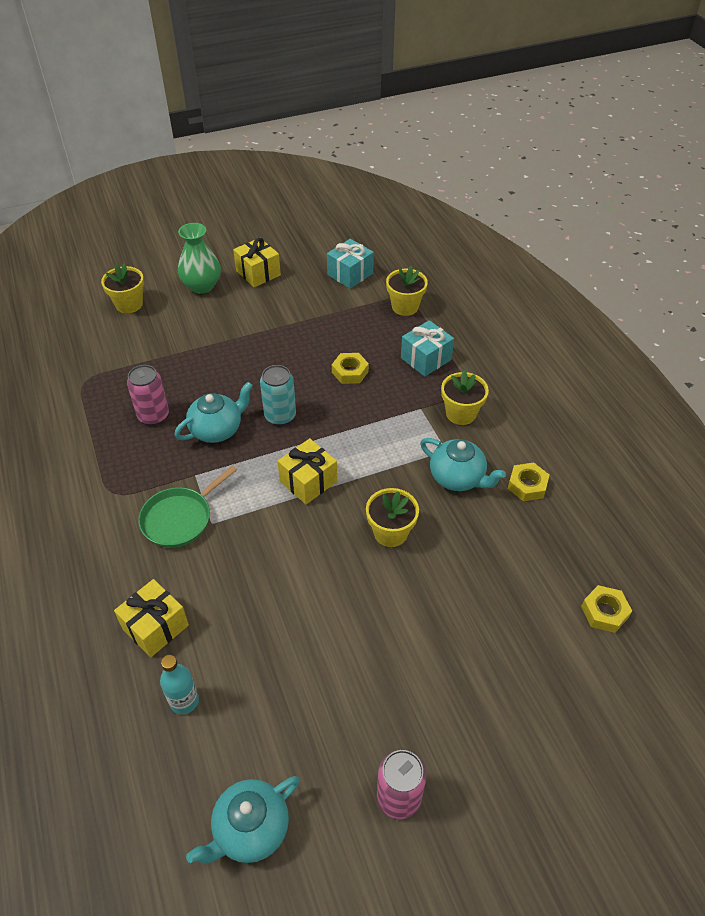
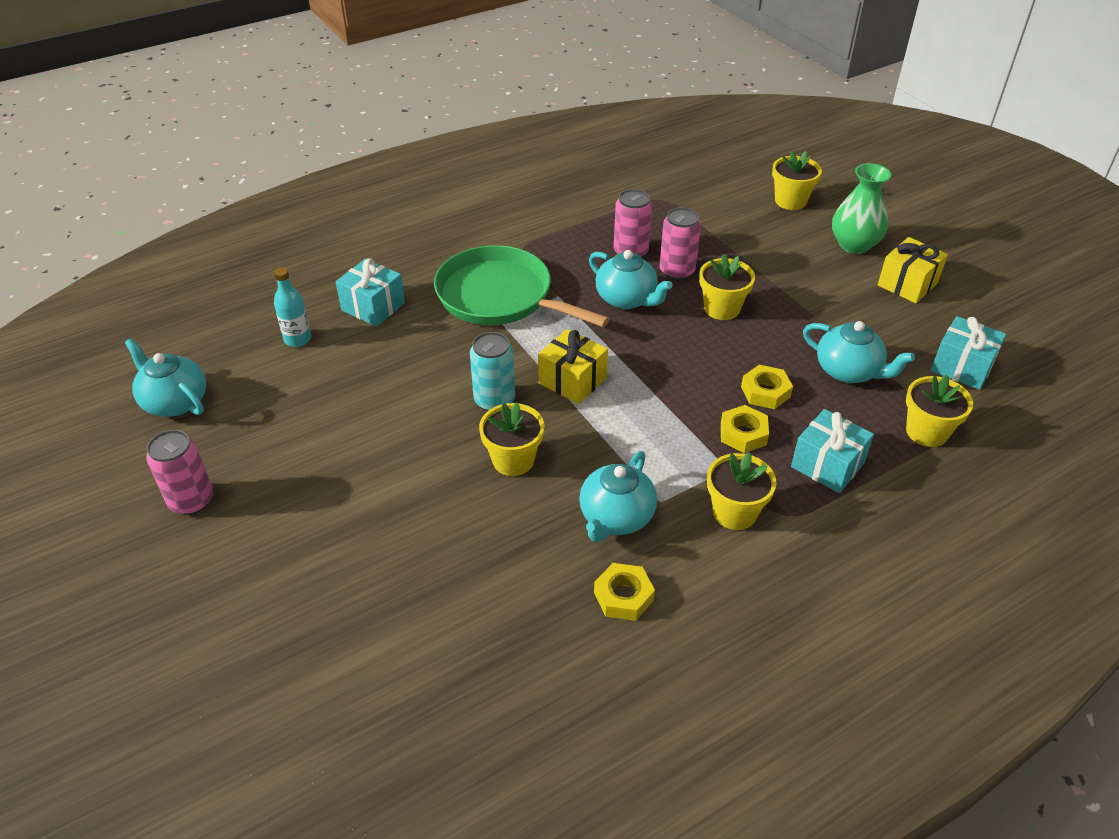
camera: 80 degrees right, 5 degrees down
yellow gift [114,579,189,657] -> turquoise gift [336,258,405,327]
green pan [138,465,237,548] -> green pan [434,245,610,327], size x1.58
turquoise can [260,365,296,426] -> turquoise can moved to [470,332,515,411]
yellow nut [581,585,632,633] -> yellow nut moved to [721,405,769,453]
none -> pink can [660,207,701,280]
none -> yellow flower pot [699,254,755,320]
none -> turquoise teapot [803,321,915,383]

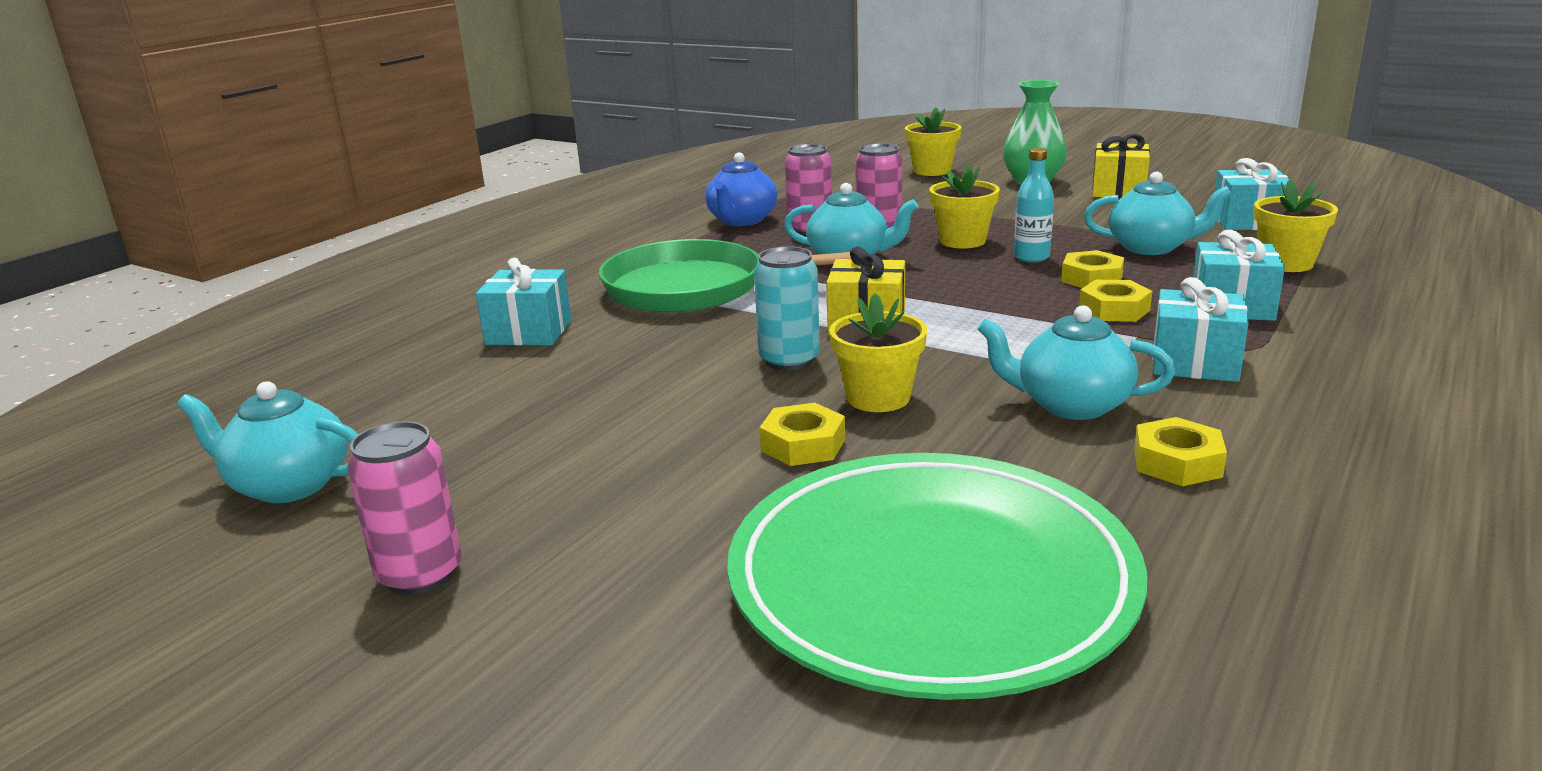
camera: 25 degrees left, 20 degrees down
turquoise bottle [274,267,311,347] -> turquoise bottle moved to [1014,148,1054,262]
turquoise teapot [579,451,657,542] -> turquoise teapot turned 105 degrees clockwise [978,305,1176,420]
yellow flower pot [707,452,776,530] -> turquoise gift [1152,277,1249,382]
none -> blue teapot [705,153,777,226]
none -> green plate [727,453,1147,700]
none -> yellow nut [760,403,845,466]

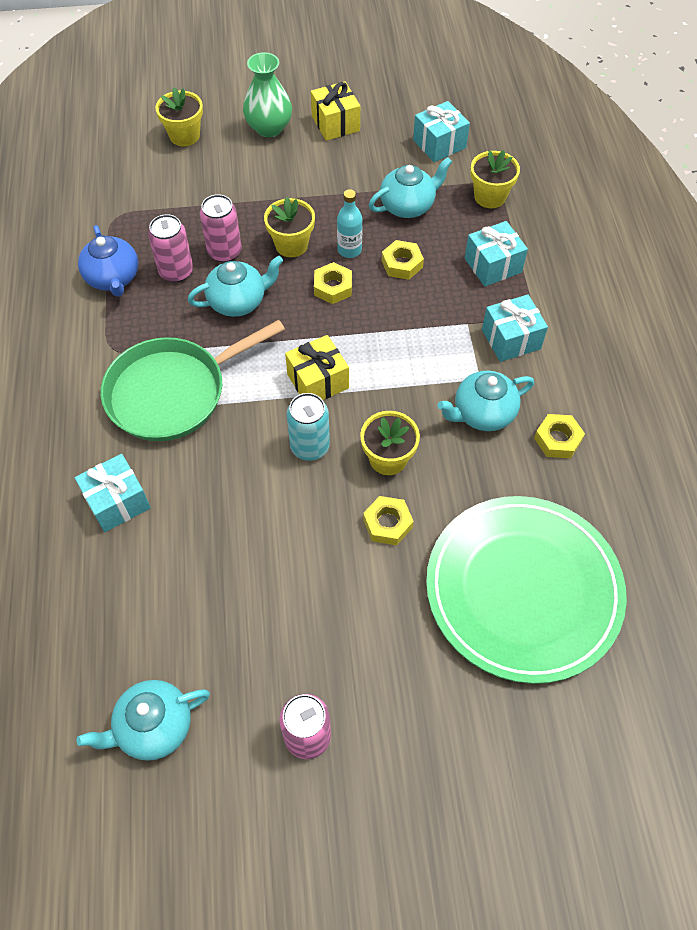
camera: 40 degrees left, 35 degrees up
yellow nut [1079,280,1152,322] -> yellow nut moved to [314,262,352,304]

